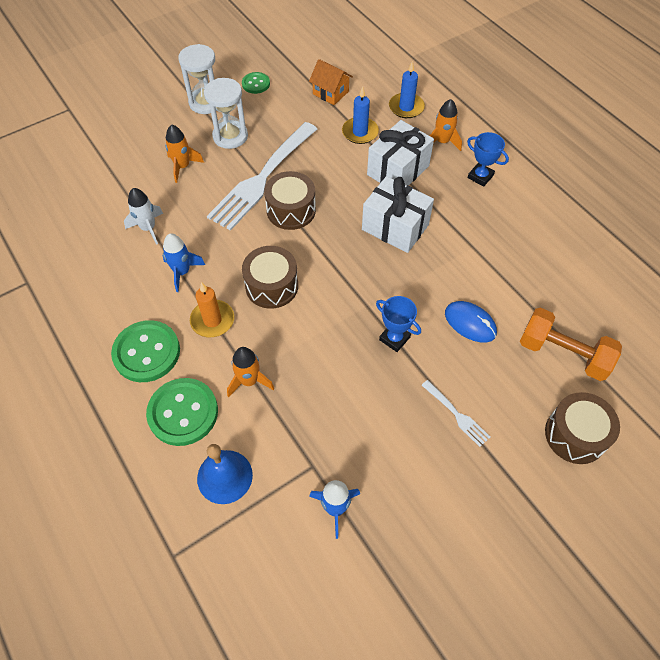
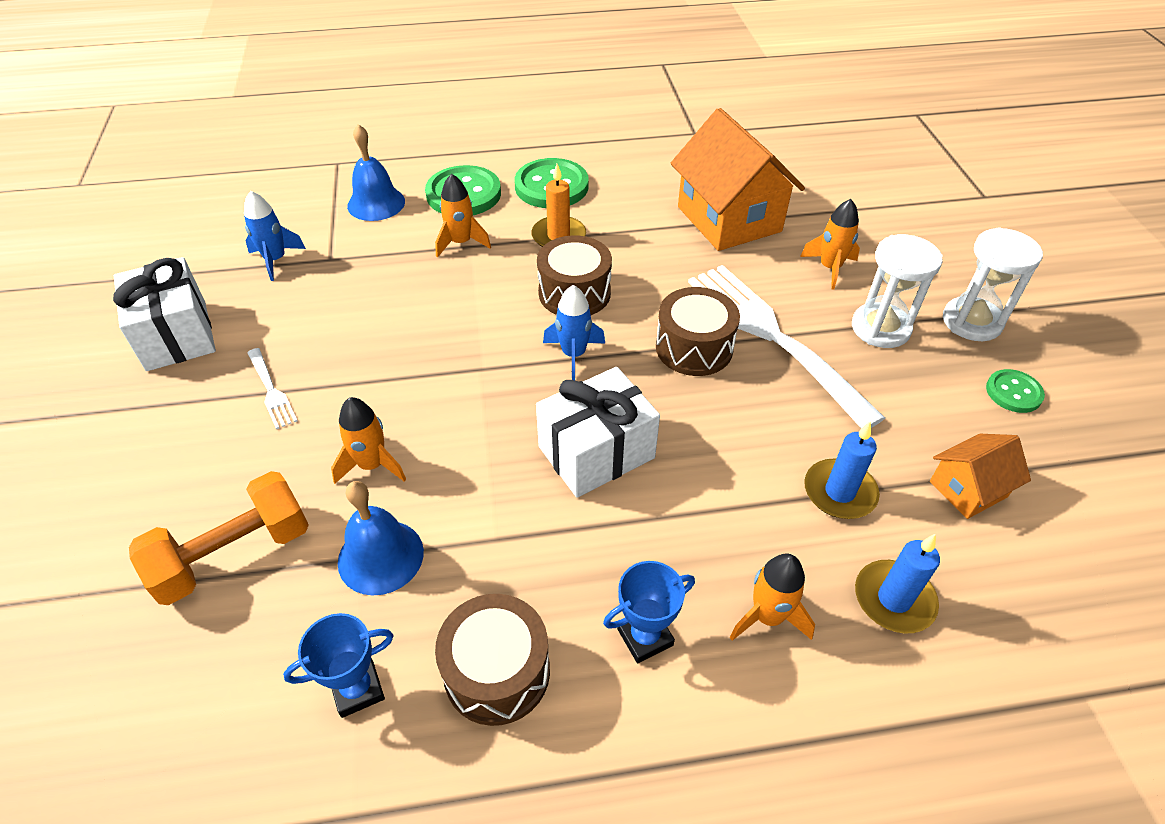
camera: 115 degrees right, 10 degrees down
white rocket [124,188,163,245] -> orange house [671,108,805,251]
blue rocket [163,233,205,292] -> blue rocket moved to [543,285,605,380]
white gift [367,120,434,186] -> white gift moved to [113,257,216,371]
blue trophy [376,296,421,352] -> blue trophy moved to [283,613,394,718]
white fork [422,380,490,447] -> white fork turned 105 degrees counterclockwise [247,348,297,429]
blue mouse [445,301,497,342] -> orange rocket [331,397,406,484]
brown drum [545,392,620,464] -> brown drum moved to [435,594,550,726]
none -> blue bell [338,481,424,596]

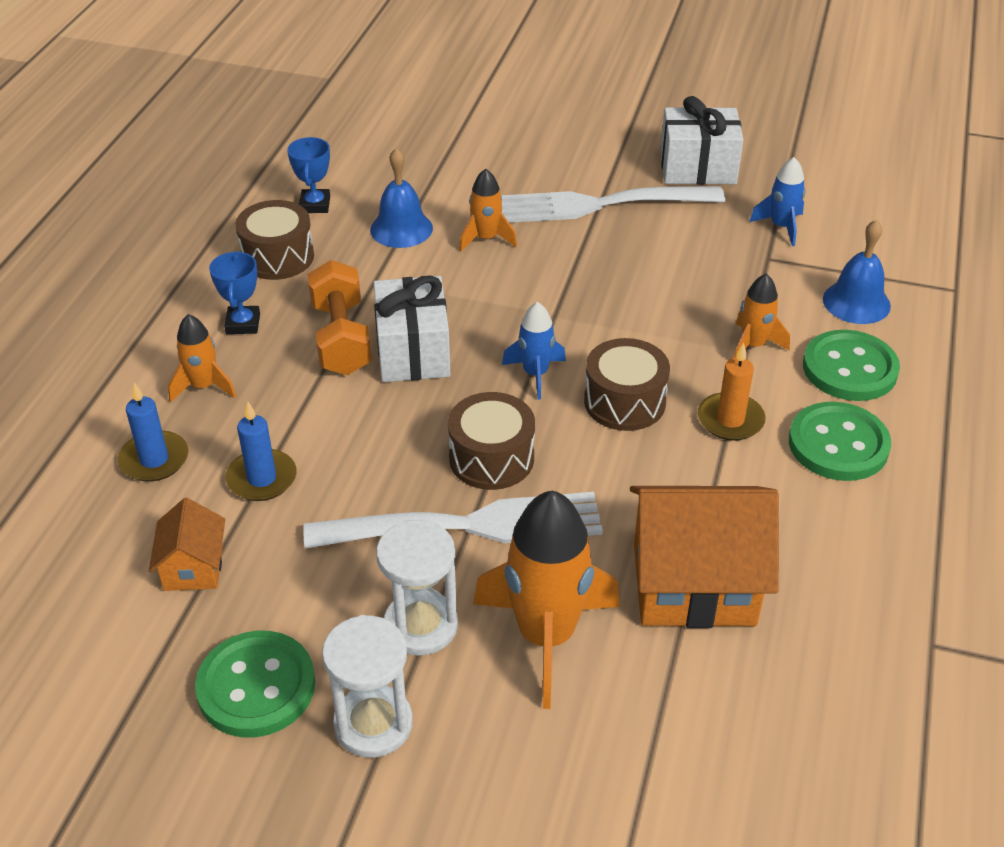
camera: 115 degrees right, 5 degrees down
orange dumbbell [129,471,309,605] -> orange dumbbell moved to [307,260,372,375]
white fork [247,348,297,429] -> white fork [501,186,725,223], size x2.31
orange rocket [800,199,860,290] -> orange rocket [473,491,620,709], size x1.91
green button [986,369,1045,413] -> green button [195,631,315,737], size x1.80

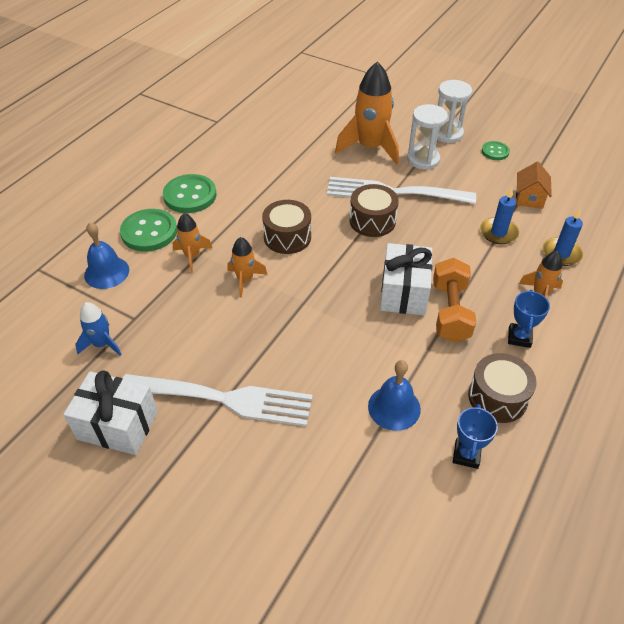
camera: 165 degrees left, 5 degrees up
green button [195,631,315,737] -> green button [482,141,510,160], size x0.55
orange rocket [459,169,517,251] -> orange rocket moved to [228,237,268,298]
blue rocket [502,302,566,399] -> none
orange house [630,486,779,628] -> none
orange candle [698,343,765,441] -> none

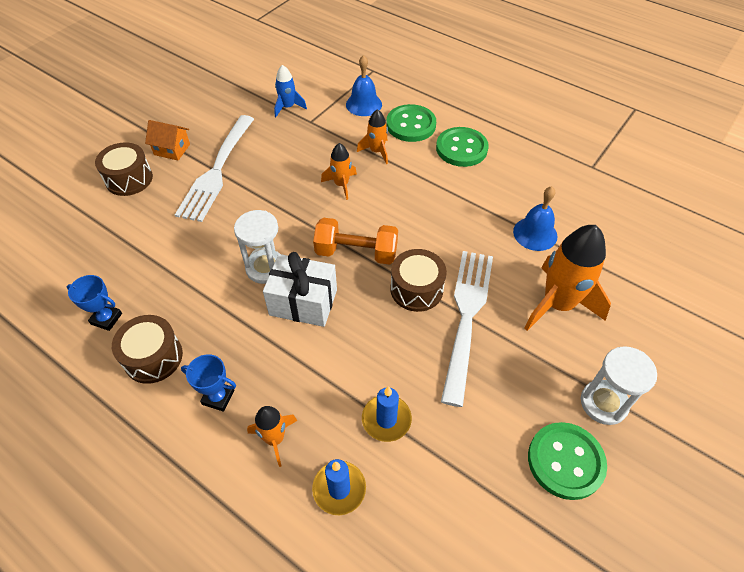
camera: 95 degrees right, 5 degrees up
white gift [63,370,158,455] -> none
brown drum [262,200,311,254] -> brown drum moved to [95,142,153,196]
blue bell [368,360,421,431] -> blue bell moved to [513,186,557,251]
white hourglass [407,104,448,170] -> white hourglass moved to [234,210,280,284]
orange dumbbell [433,258,476,342] -> orange dumbbell moved to [313,218,398,265]
green button [482,141,510,160] -> green button [528,422,607,500], size x1.80
orange house [516,161,552,209] -> orange house moved to [145,120,190,160]

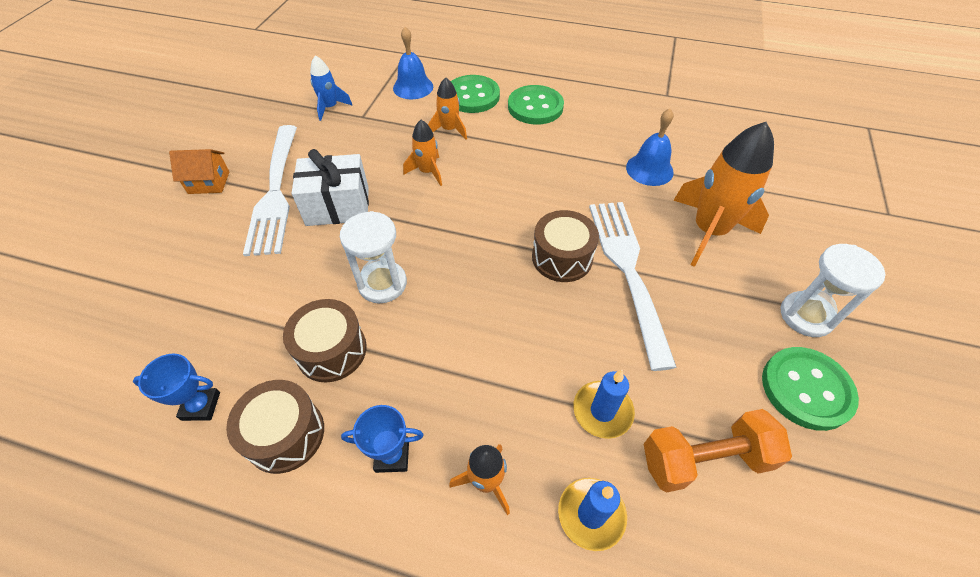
camera: 20 degrees left, 0 degrees up
brown drum [95,142,153,196] -> brown drum moved to [283,299,367,382]
white gift [263,252,337,327] -> white gift moved to [292,149,369,226]
orange dumbbell [313,218,398,265] -> orange dumbbell moved to [644,409,792,493]

